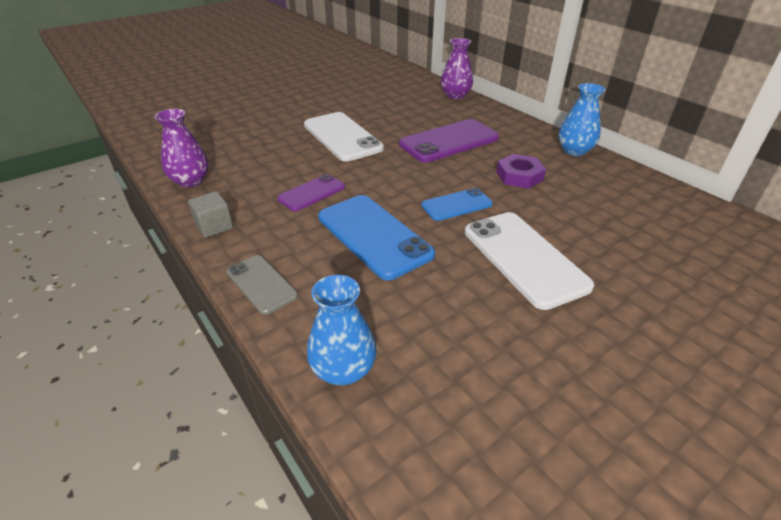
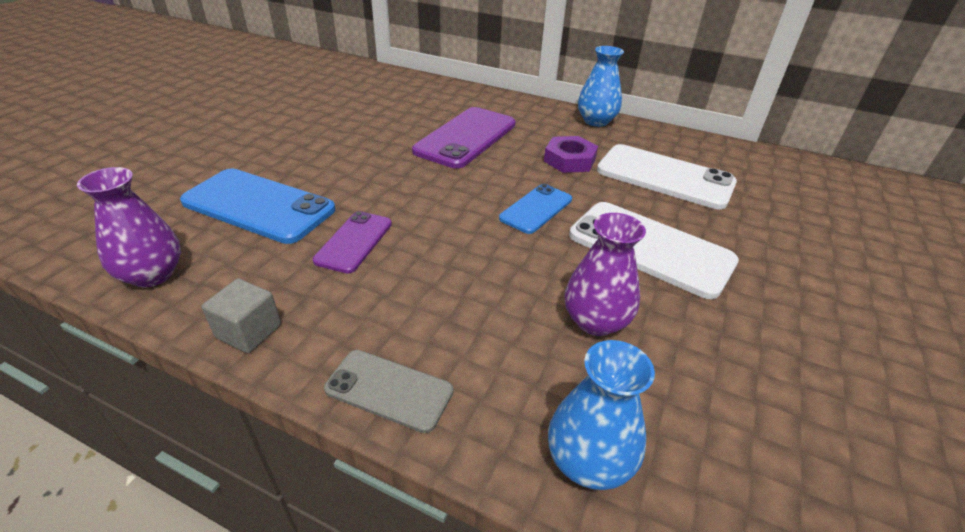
camera: 30 degrees left, 0 degrees up
white phone [304,112,384,162] -> white phone moved to [597,144,737,209]
blue phone [318,195,435,280] -> blue phone moved to [180,168,335,244]
purple vase [441,38,473,99] -> purple vase moved to [565,213,646,336]

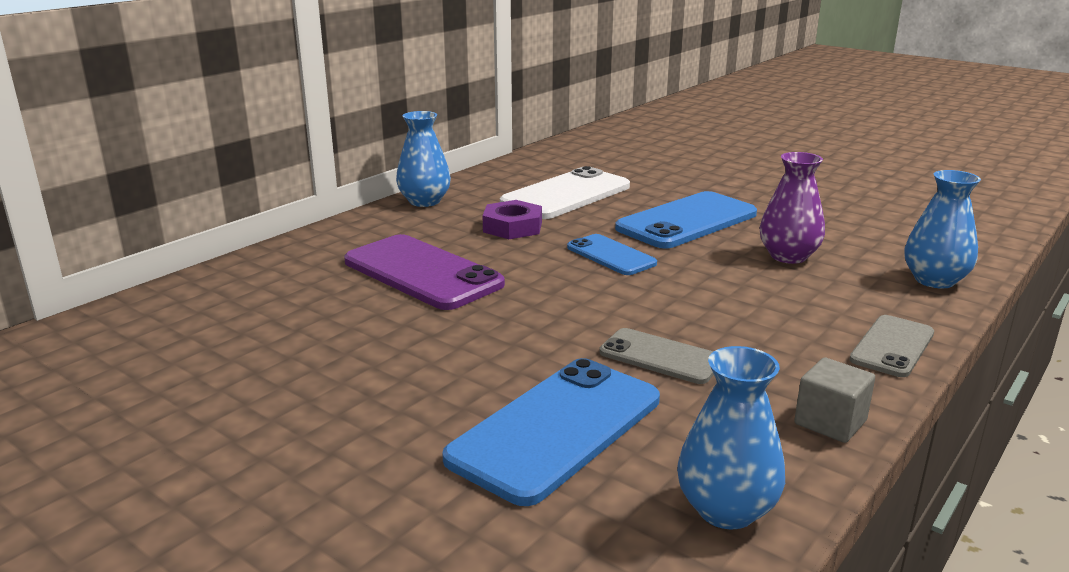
camera: 75 degrees left, 15 degrees down
purple vase [77,167,181,287] -> blue vase [677,346,785,529]
purple phone [313,211,392,273] -> grey phone [599,328,714,384]
white phone [569,202,739,299] -> blue phone [615,191,757,249]

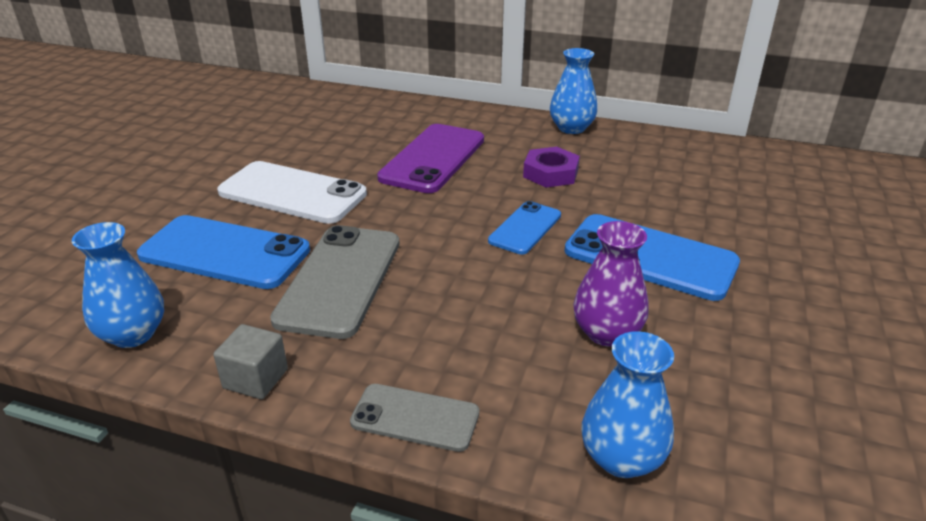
camera: 70 degrees right, 10 degrees up
white phone [500,166,630,219] -> white phone moved to [217,161,367,224]
grey phone [599,328,714,384] -> grey phone [270,225,400,339], size x1.74

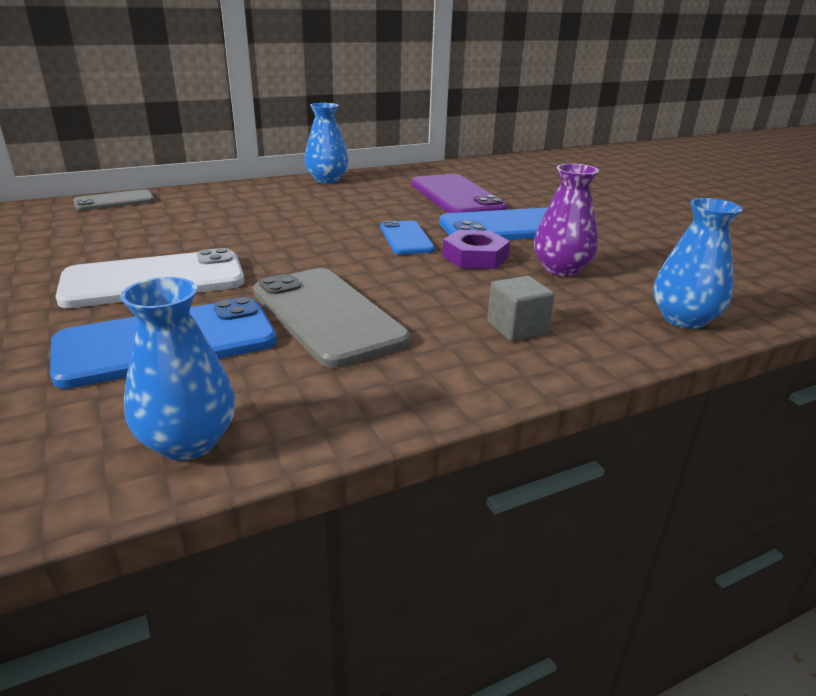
camera: 45 degrees left, 5 degrees down
grey cube [213,324,288,399] -> grey cube moved to [487,276,555,341]
grey phone [350,384,479,452] -> grey phone moved to [73,189,155,211]
purple phone [377,124,484,193] -> purple phone moved to [411,174,507,213]
purple nut [523,147,580,188] -> purple nut moved to [442,230,510,269]

